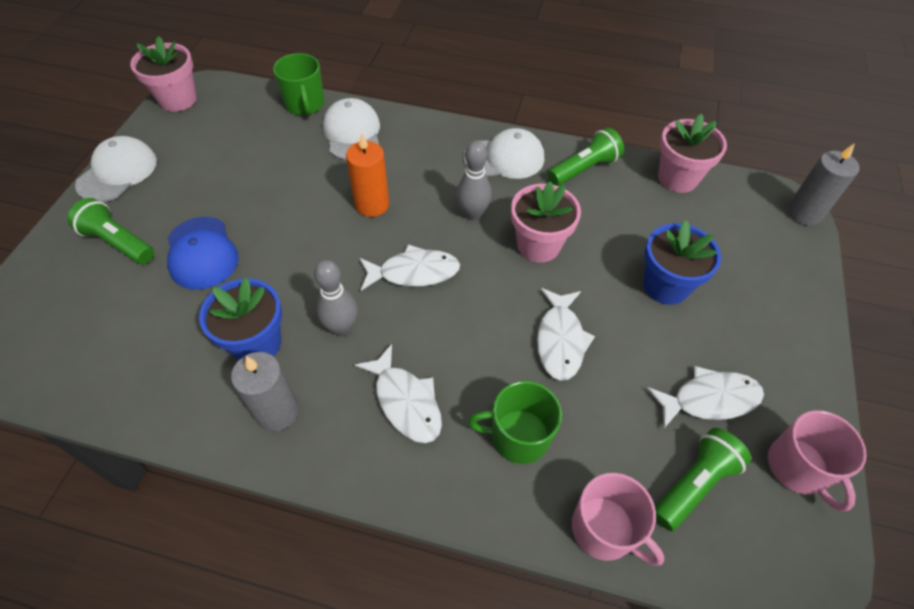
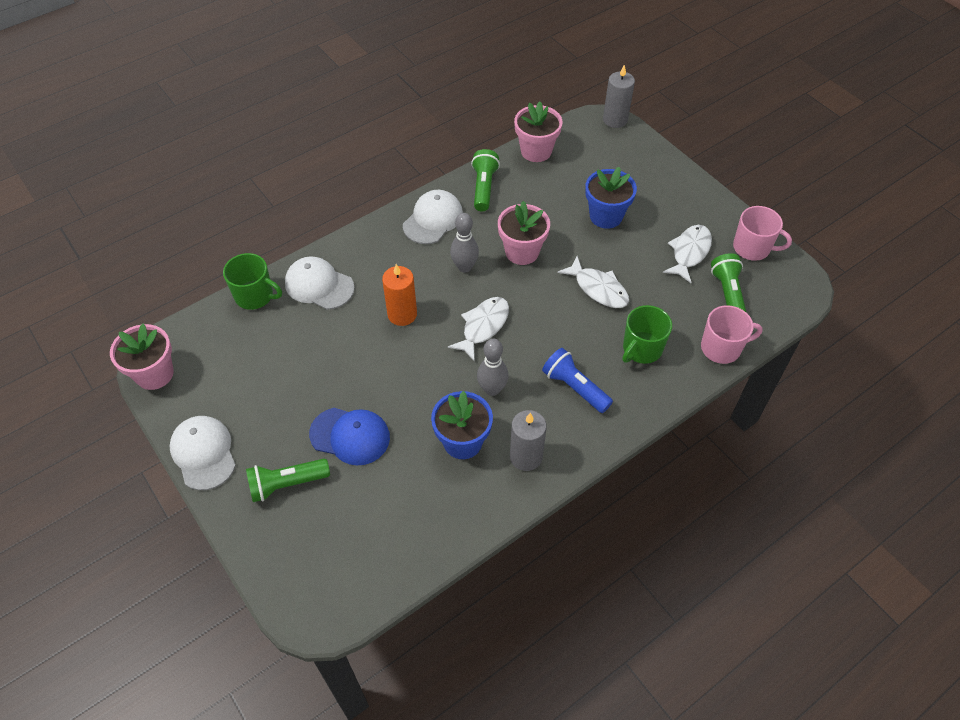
camera: 50 degrees left, 0 degrees up
white fish [355,344,442,443] -> blue flashlight [542,348,613,413]

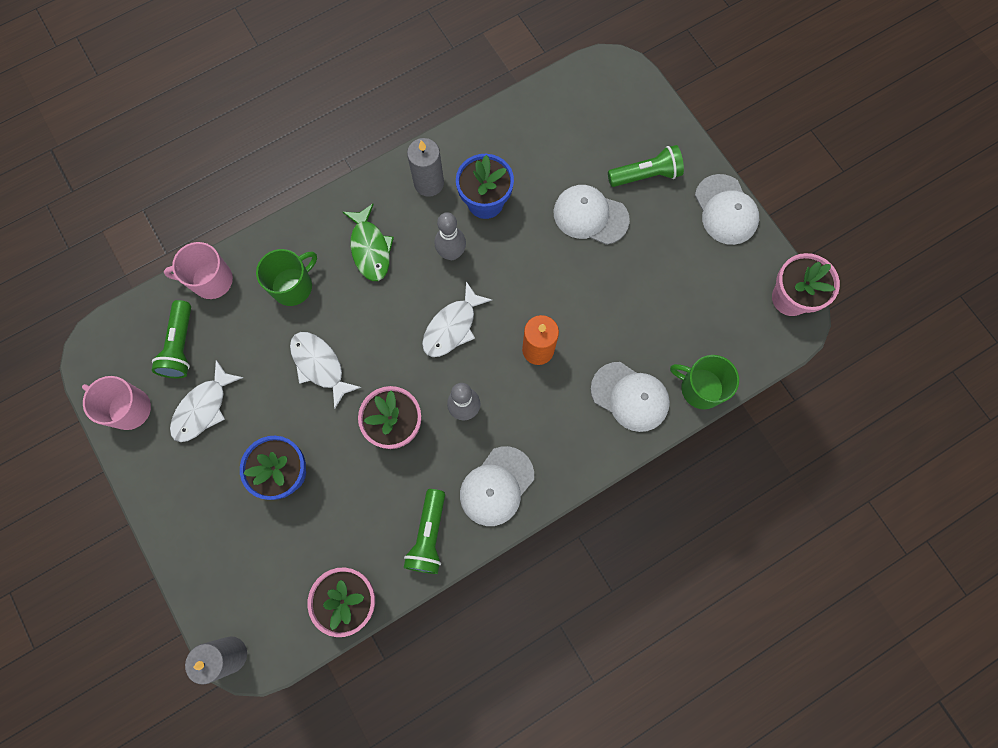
camera: 175 degrees left, 20 degrees up
blue cap [309,408,390,466] -> white cap [554,185,630,245]
blue flashlight [542,348,613,413] -> green fish [343,204,394,281]

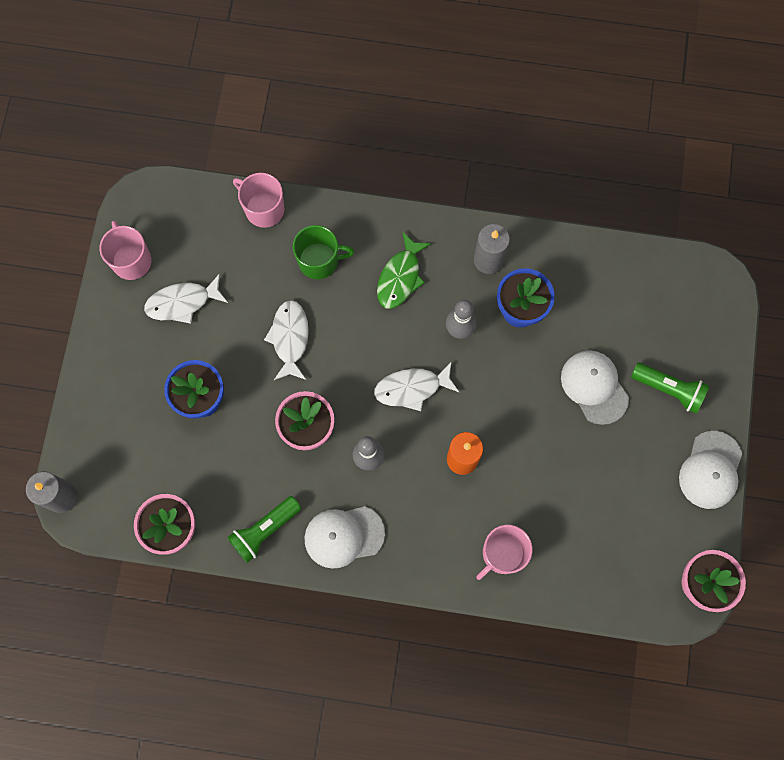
camera: 40 degrees right, 0 degrees up
green flashlight [152,300,191,378] -> none
white cap [591,362,670,432] -> pink mug [477,525,532,580]
green mug [670,355,739,409] -> none

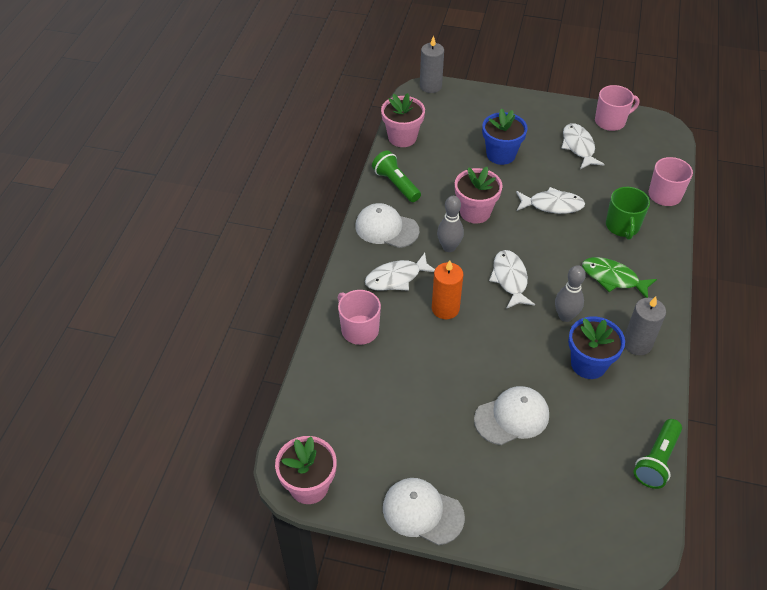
camera: 95 degrees right, 25 degrees down
white cap [304,506,385,569] -> white cap turned 60 degrees counterclockwise [355,203,419,248]
green flashlight [631,363,710,414] -> green flashlight moved to [633,419,682,489]
none -> white fish [365,253,435,291]

